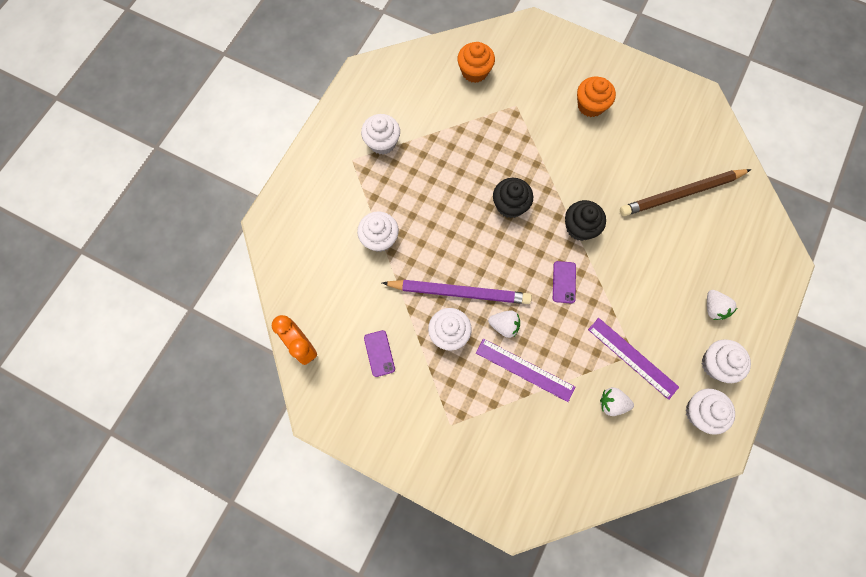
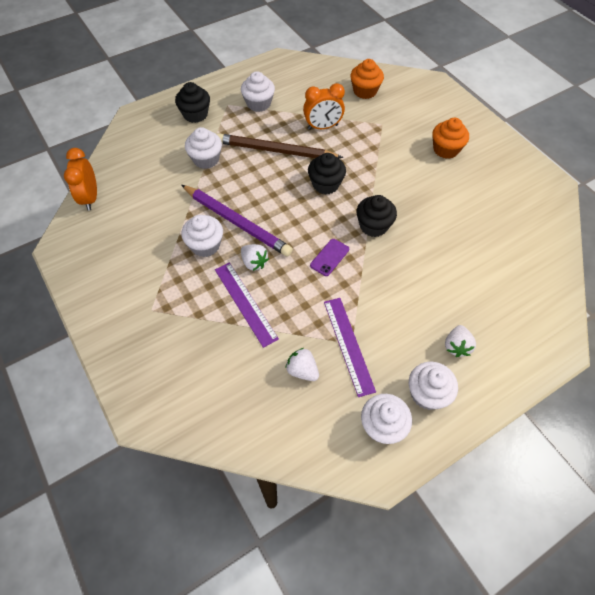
camera: 30 degrees right, 15 degrees down
purple phone [364,330,395,377] -> none
brown pencil [620,169,751,216] -> brown pencil moved to [217,133,344,158]
none -> black cupcake [175,82,210,123]
none -> orange clock [303,83,345,130]

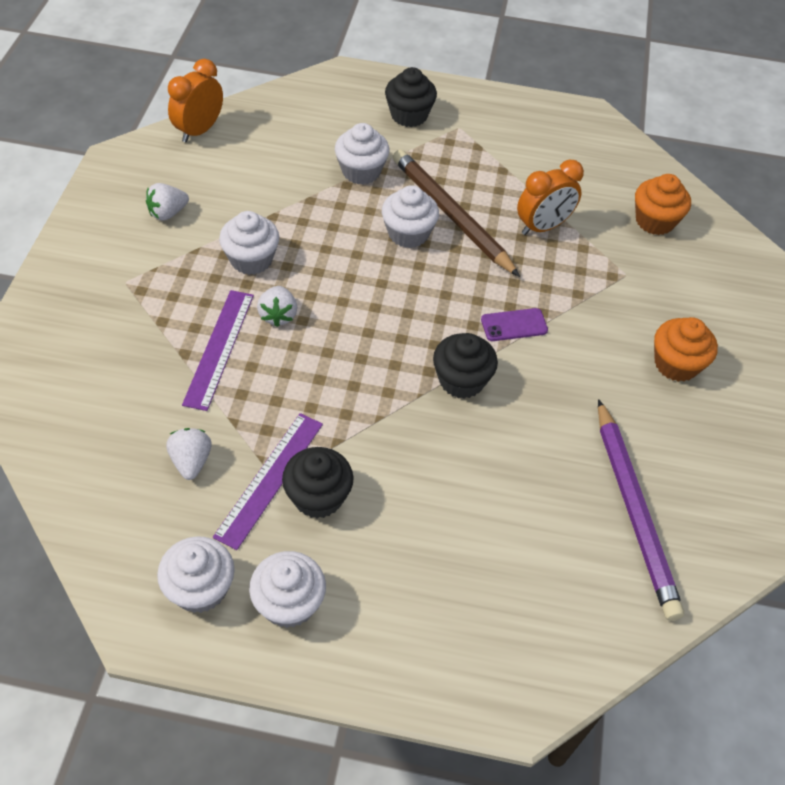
camera: 40 degrees right, 5 degrees down
purple pencil [182,185,293,257] -> purple pencil moved to [598,399,684,621]
white cupcake [241,71,275,112] -> white cupcake moved to [382,185,439,248]
orange clock [303,83,345,130] -> orange clock turned 60 degrees counterclockwise [517,160,584,235]
black cupcake [308,153,346,194] -> black cupcake moved to [282,447,354,519]
purple phone [310,239,349,276] -> purple phone moved to [481,308,548,341]
white strawberry [445,325,476,357] -> white strawberry moved to [146,183,189,221]

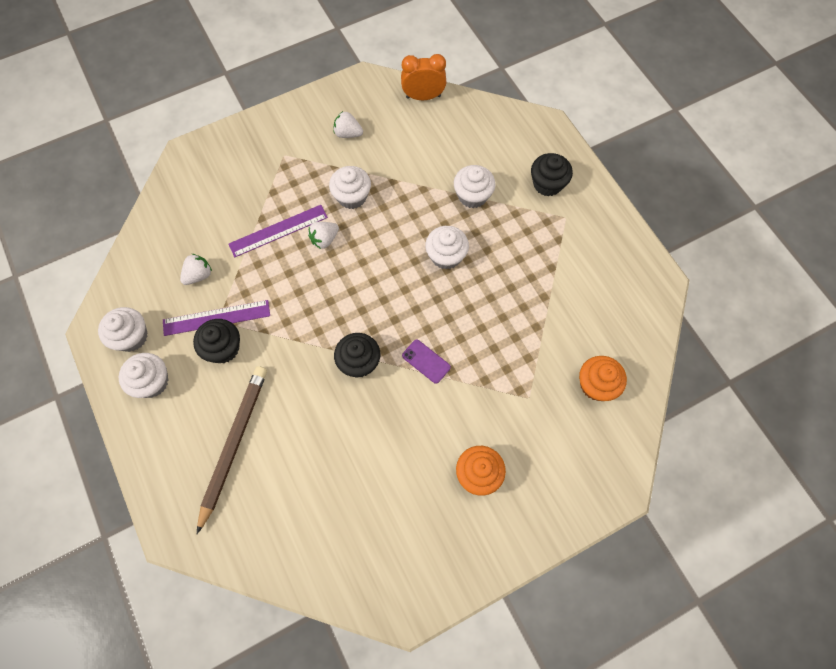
camera: 55 degrees right, 15 degrees up
brown pencil [393,149,520,277] -> brown pencil moved to [197,366,267,534]
orange clock [517,160,584,235] -> none
purple pencil [598,399,684,621] -> none

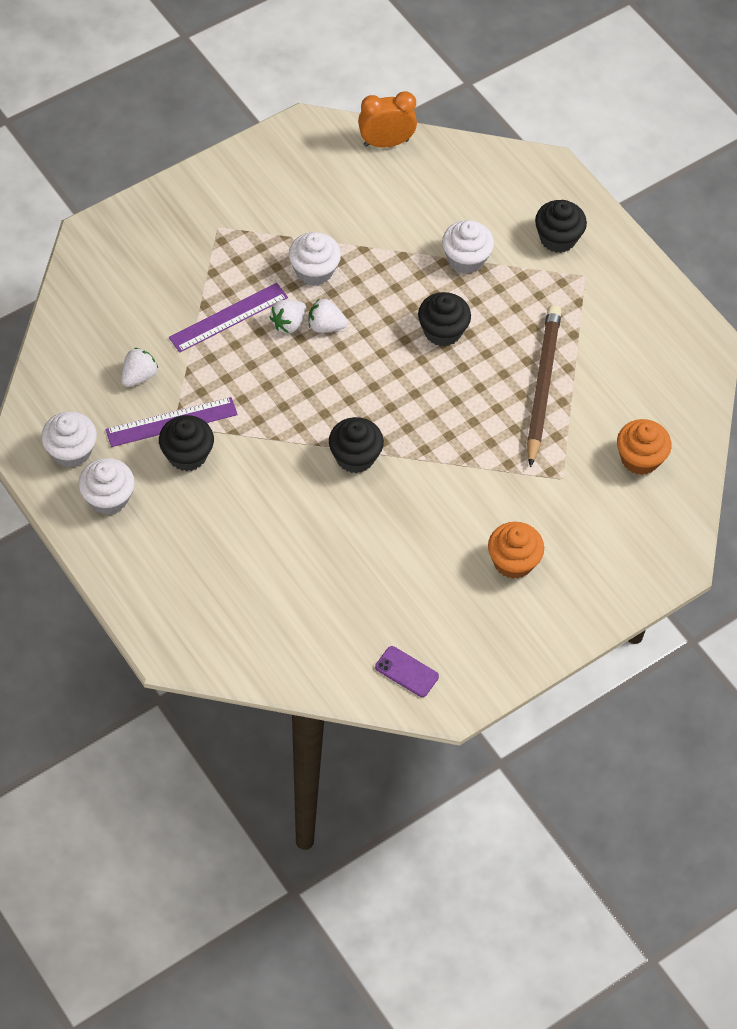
camera: 10 degrees left, 10 degrees down
brown pencil [197,366,267,534] -> brown pencil moved to [527,305,562,468]
white strawberry [334,111,363,138] -> white strawberry moved to [309,298,348,333]
purple phone [402,340,451,384] -> purple phone moved to [375,646,439,697]
white cupcake [425,226,469,269] -> black cupcake [418,292,471,346]

